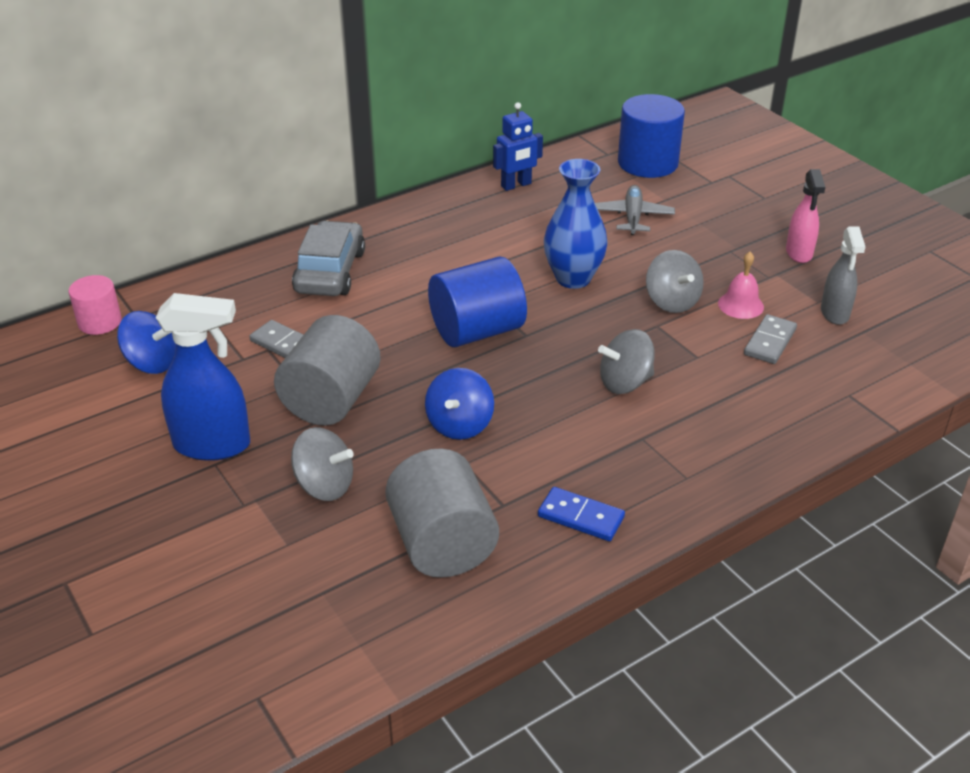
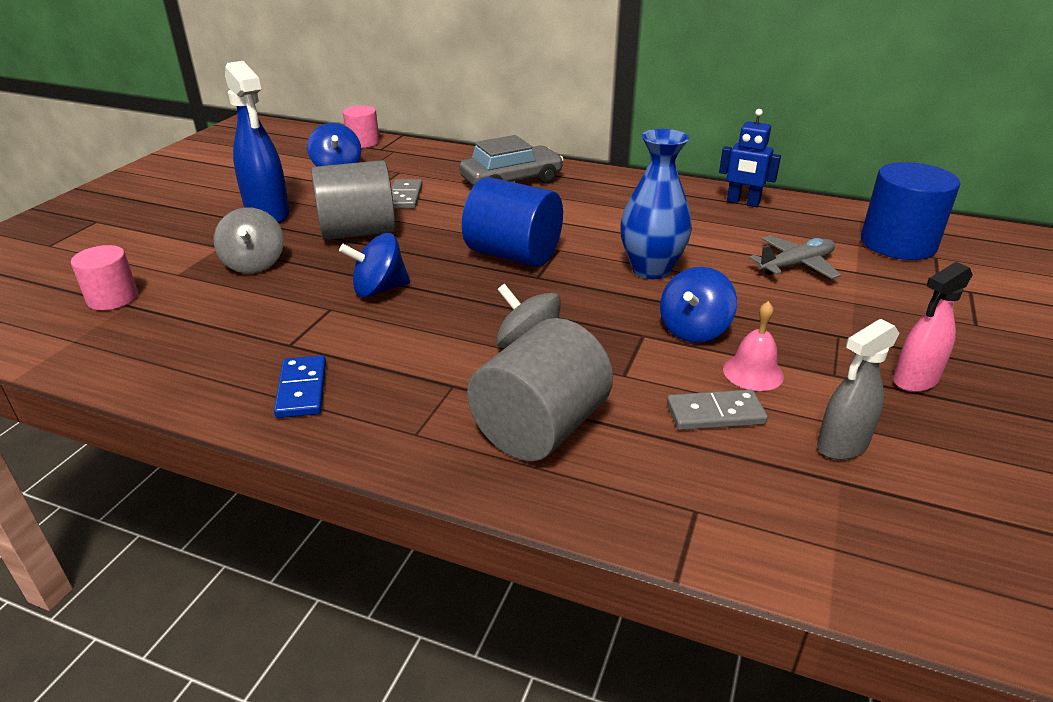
camera: 55 degrees right, 5 degrees down
grey cylinder [385,448,499,578] -> grey cylinder moved to [467,318,613,461]
grey spinning top [646,250,704,313] -> blue spinning top [660,267,737,342]
none -> pink cylinder [71,245,138,310]

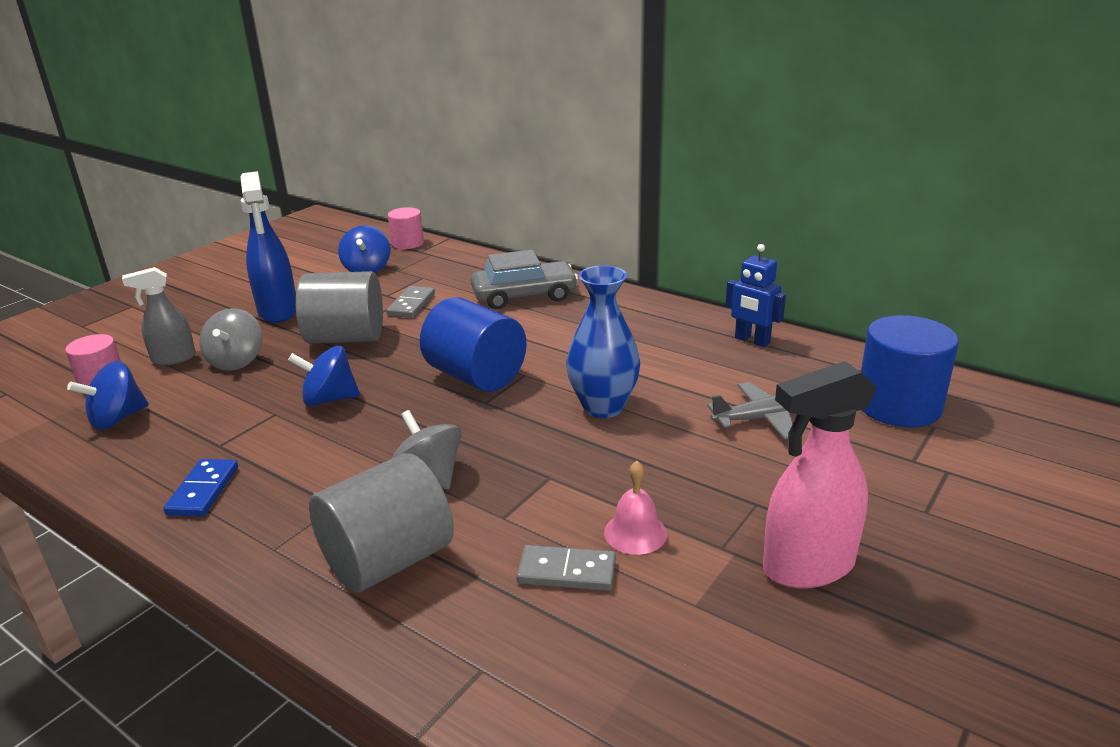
camera: 15 degrees right, 5 degrees down
blue spinning top [660,267,737,342] -> blue spinning top moved to [67,361,149,430]
grey spray bottle [817,319,900,460] -> grey spray bottle moved to [122,267,196,365]
pink spray bottle [893,262,973,392] -> pink spray bottle [763,361,877,588], size x1.59

